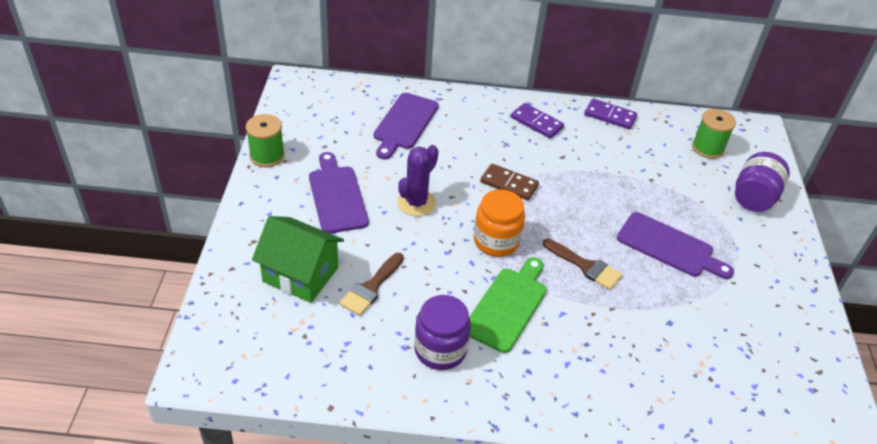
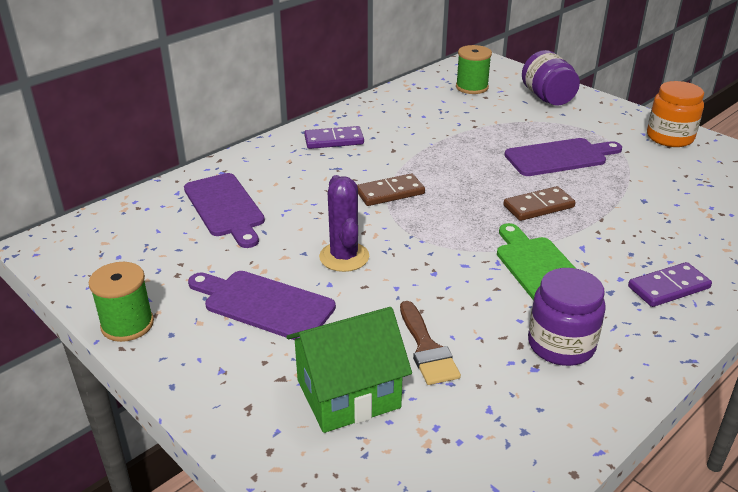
camera: 45 degrees left, 10 degrees down
orange jar [474,189,525,257] -> orange jar moved to [647,81,704,147]
brown brush [543,239,622,290] -> brown domino [503,186,576,221]
purple domino [584,98,637,129] -> purple domino moved to [628,262,712,307]

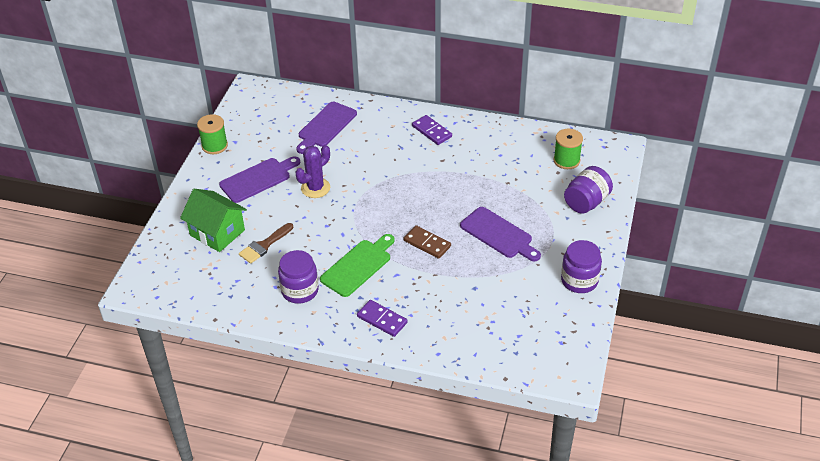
camera: 60 degrees right, 10 degrees up
purple cutting board [188,271,336,340] -> purple cutting board turned 60 degrees clockwise [219,156,300,203]
brown domino [357,173,425,206] -> none
orange jar [647,81,704,147] -> purple jar [561,240,602,293]

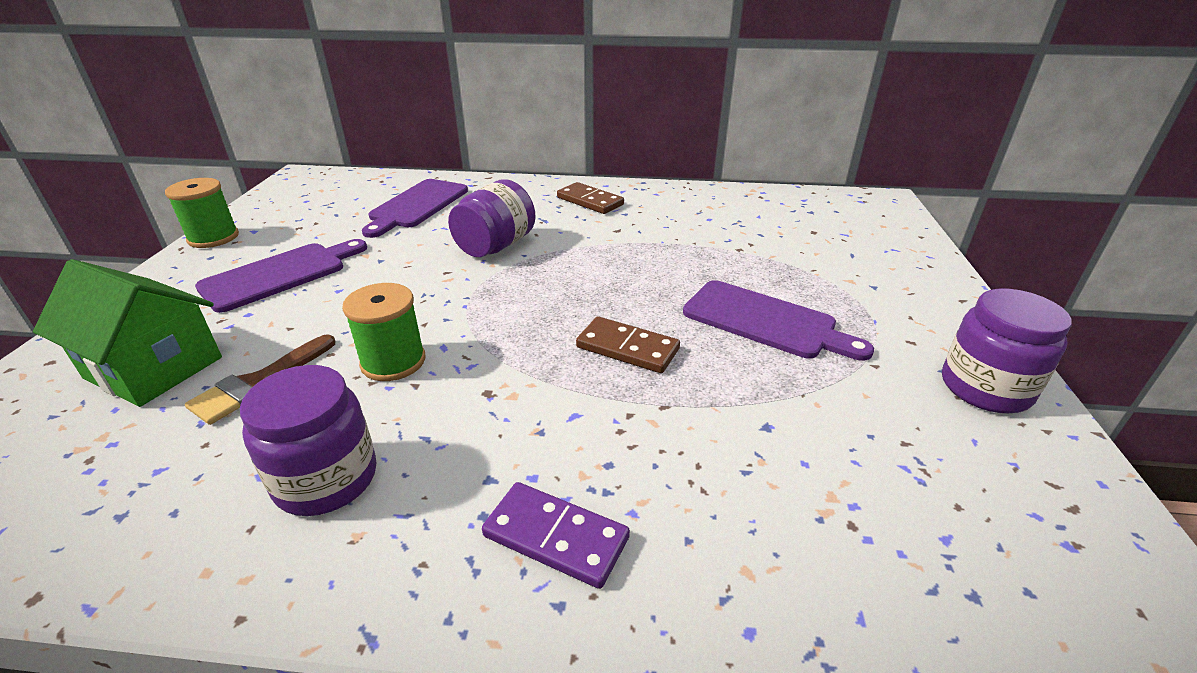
camera: 10 degrees left, 10 degrees down
purple cactus [295,145,330,198] -> none
green cutting board [320,234,395,297] -> none
purple domino [412,115,452,145] -> brown domino [557,182,624,214]
green spool [553,128,583,169] -> green spool moved to [342,283,426,381]
purple jar [564,166,613,214] -> purple jar moved to [448,179,536,257]

